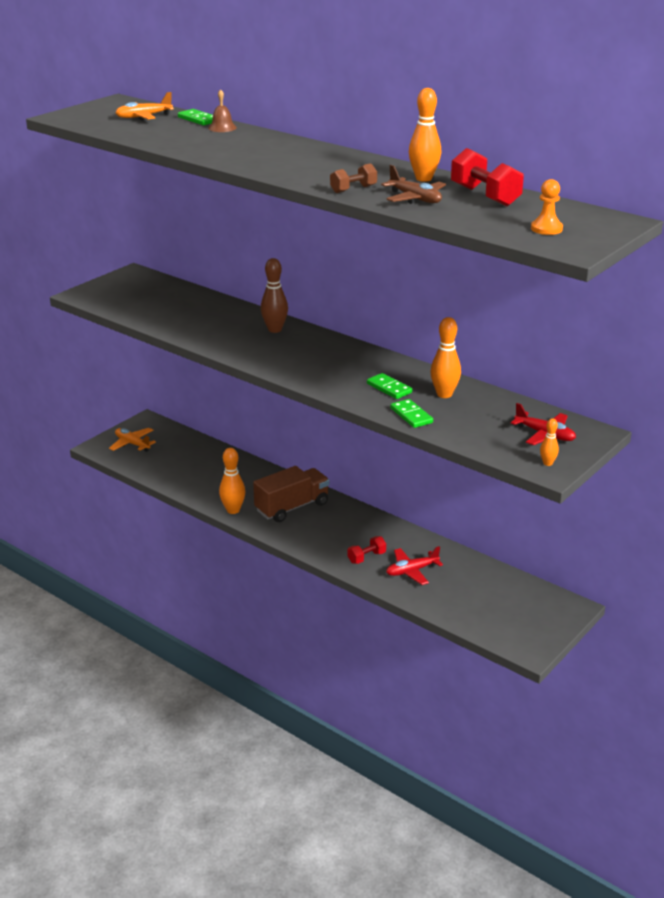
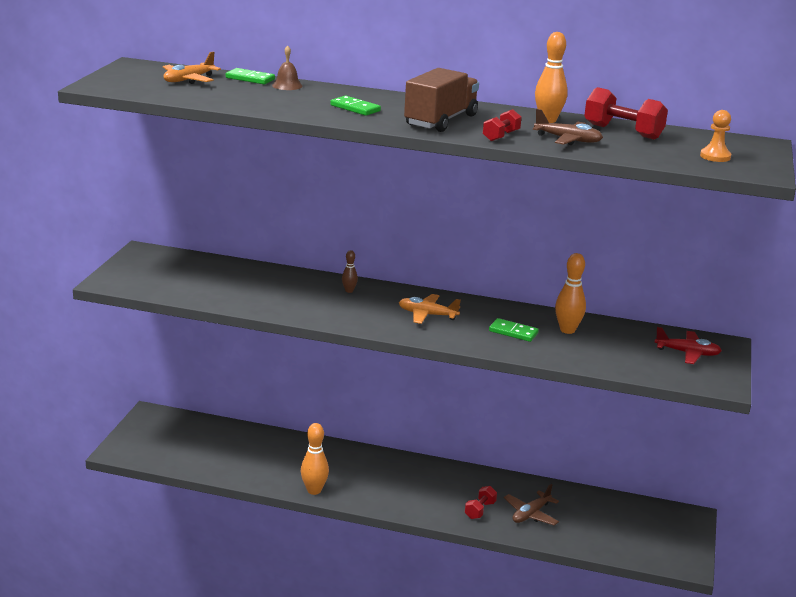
camera: 25 degrees left, 5 degrees down
orange plane [109,428,156,452] -> orange plane moved to [399,294,461,324]
brown truck [253,466,329,522] -> brown truck moved to [404,68,479,132]
brown bowling pin [261,258,288,333] -> brown bowling pin [342,250,358,293], size x0.55
brown dumbbell [330,163,377,193] -> red dumbbell [483,109,522,141]
red plane [386,546,443,585] -> brown plane [504,484,559,525]
green domino [390,399,433,428] -> green domino moved to [330,95,381,116]
orange bowling pin [540,418,559,466] -> none

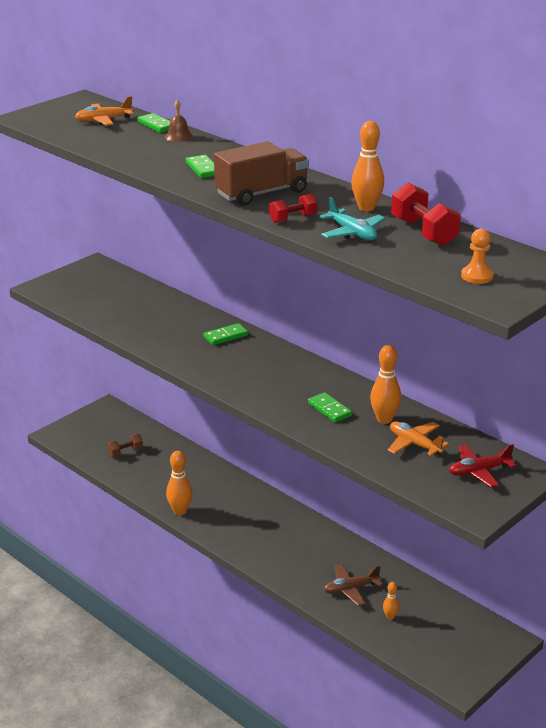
camera: 30 degrees right, 5 degrees up
brown bowling pin [342,250,358,293] -> green domino [204,323,248,345]
orange plane [399,294,461,324] -> orange plane moved to [388,421,449,456]
red dumbbell [465,486,497,519] -> none
brown plane [533,109,603,145] -> turquoise plane [320,197,385,240]
red plane [654,327,722,364] -> red plane turned 120 degrees clockwise [449,444,516,488]
none -> brown dumbbell [107,434,143,457]
none -> orange bowling pin [383,582,399,620]

